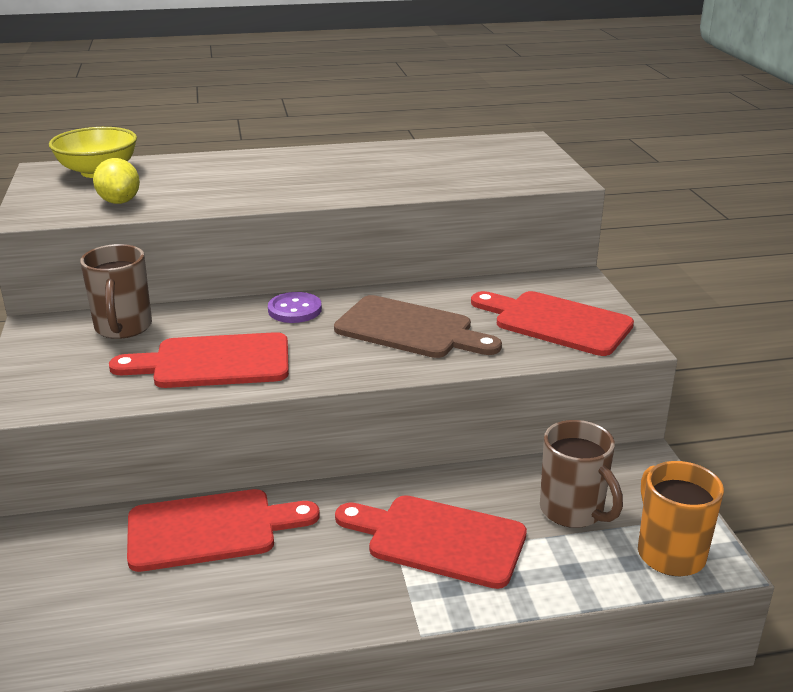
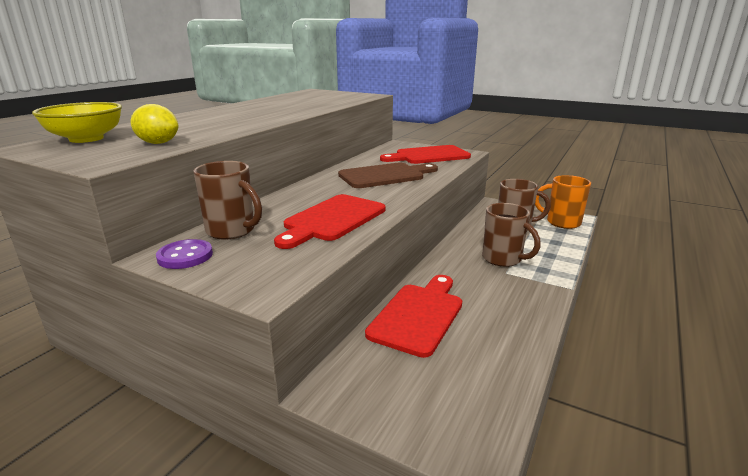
camera: 50 degrees left, 5 degrees down
purple button [268,292,322,323] -> purple button moved to [156,239,213,269]
red cutting board [335,495,527,589] -> brown mug [482,203,541,267]

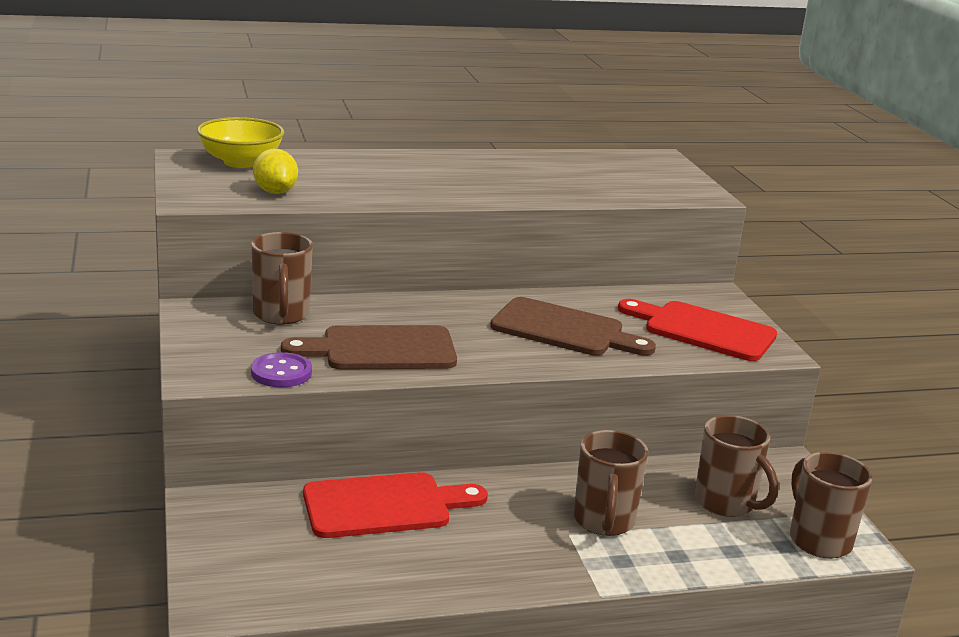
camera: 45 degrees right, 0 degrees up
purple button [156,239,213,269] -> purple button moved to [251,352,312,387]
red cutting board [274,194,385,249] -> brown cutting board [281,325,457,370]
orange mug [535,175,591,229] -> brown mug [790,452,873,558]

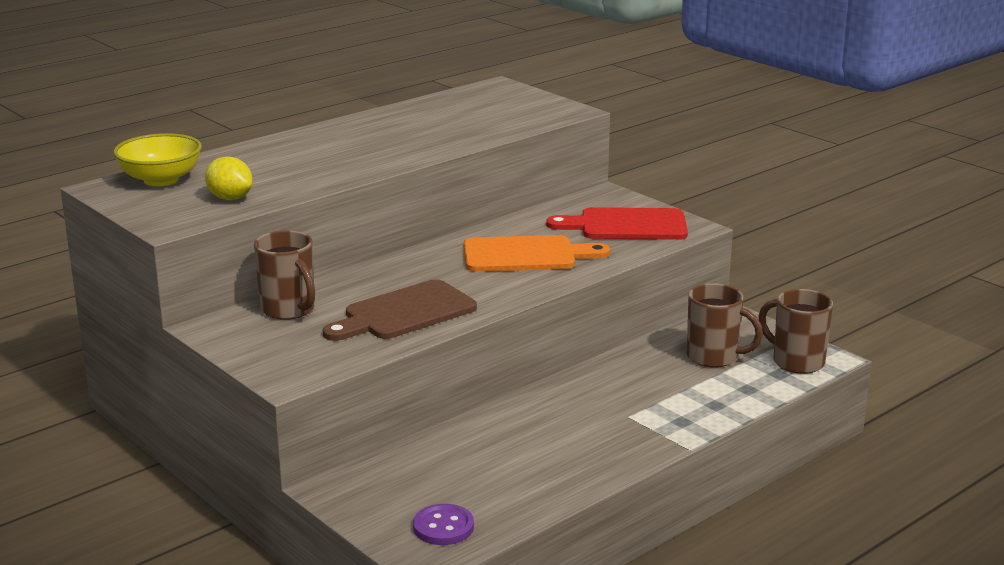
camera: 25 degrees left, 0 degrees up
purple button [251,352,312,387] -> purple button moved to [413,504,474,545]
red cutting board [303,472,488,538] -> none
brown cutting board [490,297,656,356] -> orange cutting board [464,235,610,272]
brown mug [574,430,648,536] -> none

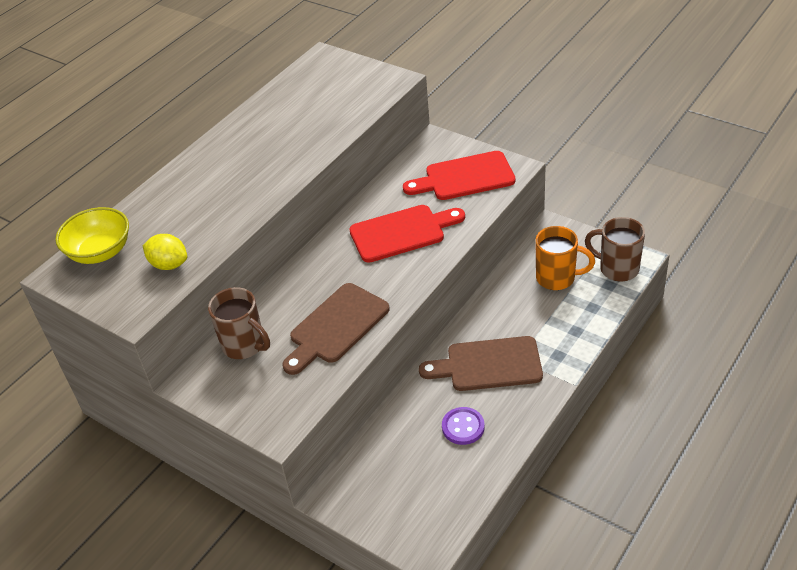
camera: 10 degrees left, 20 degrees up
purple button [413,504,474,545] -> purple button moved to [442,407,485,445]
orange cutting board [464,235,610,272] -> red cutting board [349,205,465,263]
brown mug [687,283,763,368] -> orange mug [535,226,595,290]
none -> brown cutting board [419,336,543,391]

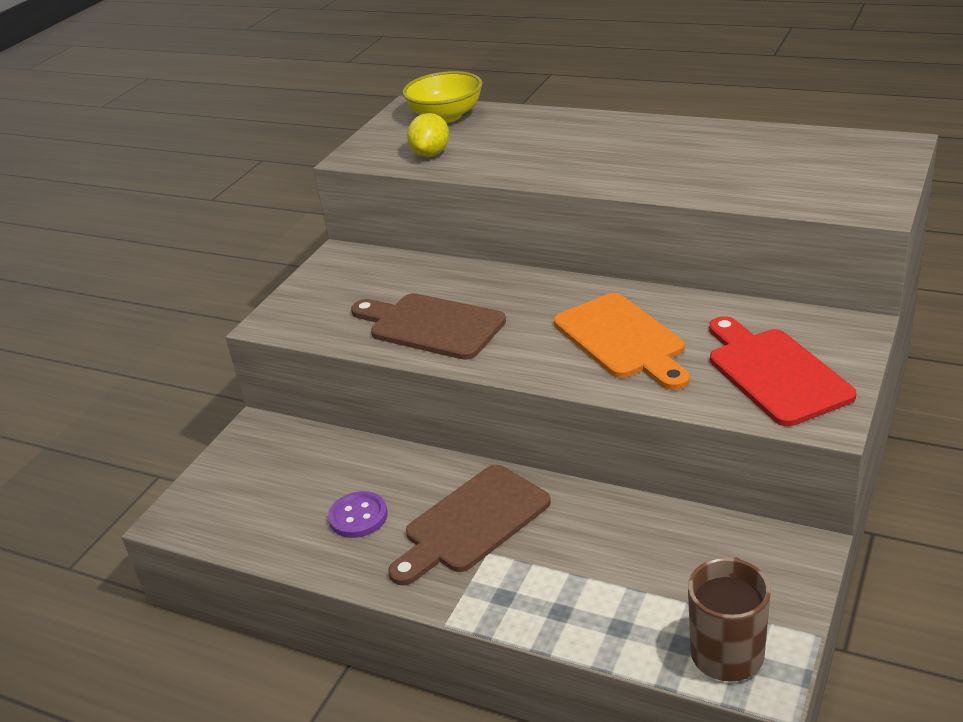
camera: 80 degrees right, 10 degrees down
brown mug [208,287,270,359] -> none
red cutting board [349,205,465,263] -> orange cutting board [554,293,690,390]
brown cutting board [419,336,543,391] -> brown cutting board turned 120 degrees counterclockwise [388,465,551,585]
orange mug [535,226,595,290] -> none

